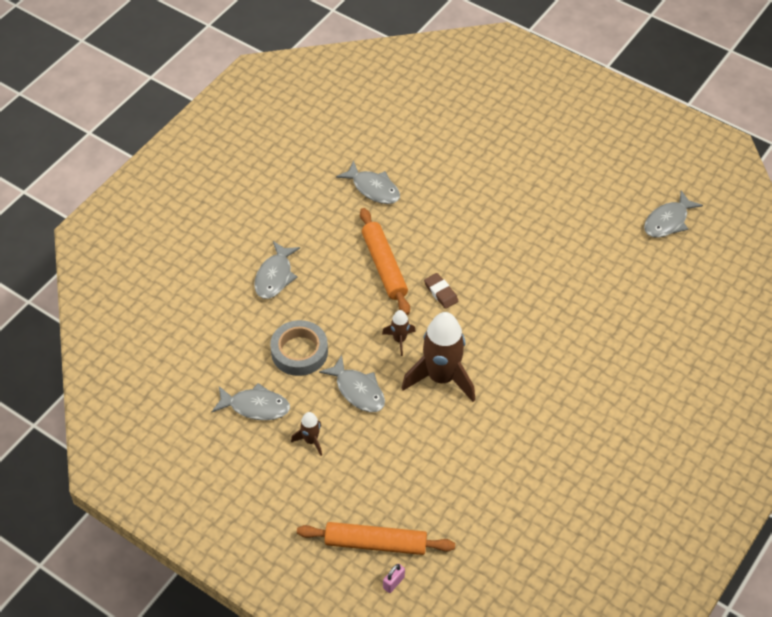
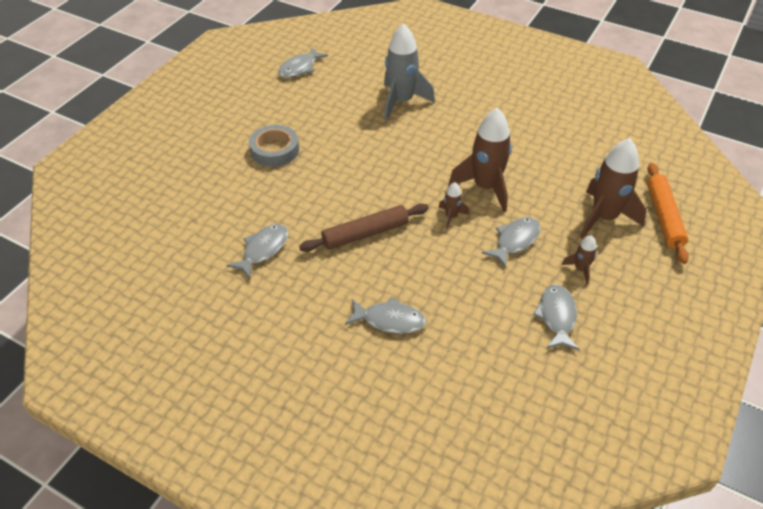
camera: 95 degrees left, 5 degrees down
grey tape [270,320,328,376] -> grey tape moved to [249,125,299,167]
orange rolling pin [360,208,410,315] -> brown rolling pin [299,204,429,252]
pink padlock [383,564,405,593] -> none
brown eraser [424,273,458,309] -> none
grey fish [644,190,703,238] -> grey fish turned 90 degrees clockwise [278,47,328,78]
none -> grey rocket [384,23,435,121]
none -> brown rocket [580,138,646,239]

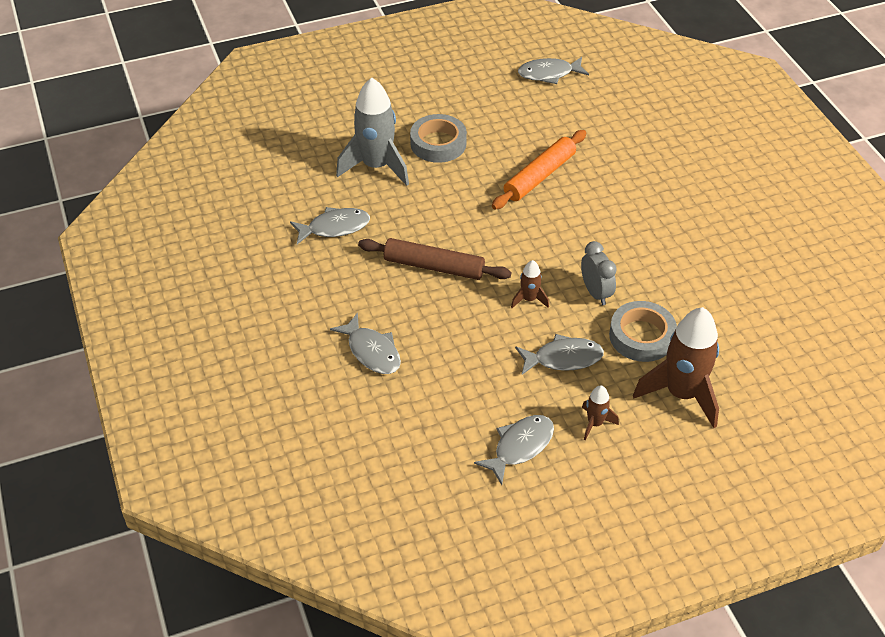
camera: 40 degrees right, 0 degrees up
grey rocket [384,23,435,121] -> grey rocket moved to [336,78,409,186]
brown rocket [449,108,512,212] -> grey clock [581,241,617,305]
orange rolling pin [647,163,689,264] -> orange rolling pin moved to [492,130,586,210]
none -> grey tape [609,301,677,362]

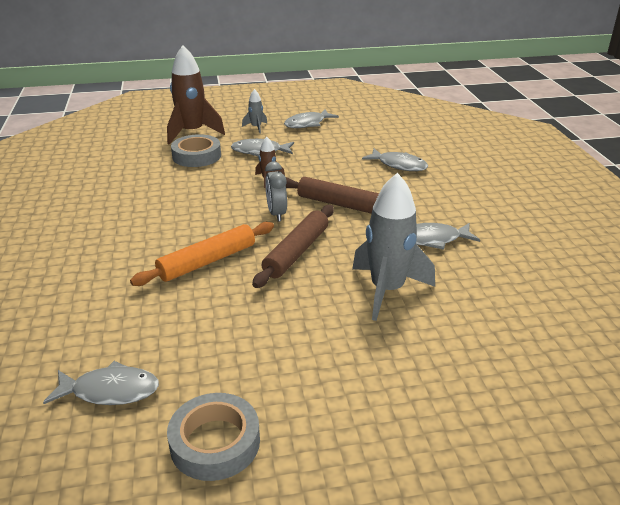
camera: 170 degrees left, 15 degrees down
grey fish [330,313,401,374] -> grey fish turned 150 degrees clockwise [362,149,428,171]
grey tape [410,114,467,163] -> grey tape moved to [167,393,260,481]
grey clock [581,241,617,305] -> grey clock moved to [265,161,287,222]
brown rocket [582,385,619,441] -> grey rocket [242,89,267,134]
none -> brown rolling pin [252,205,334,288]

